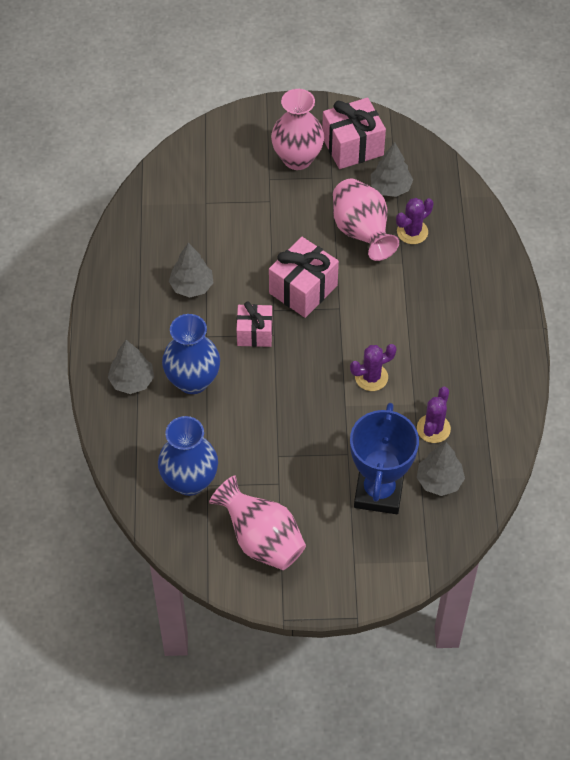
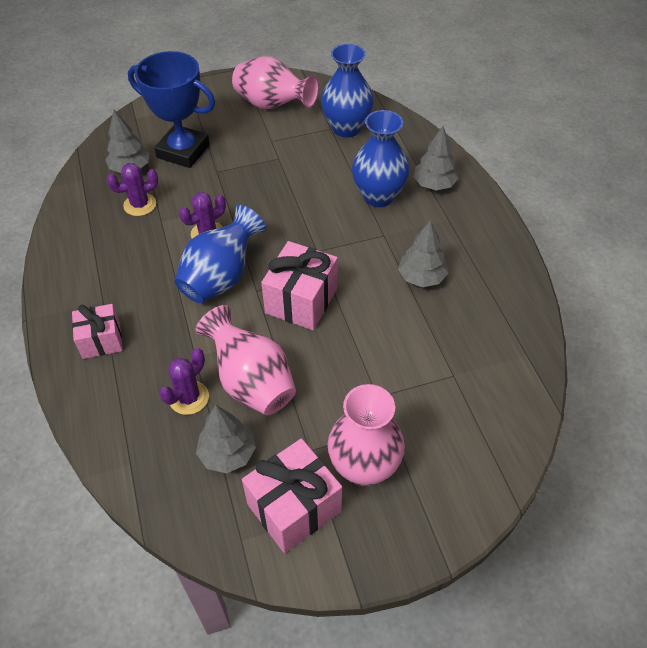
camera: 165 degrees right, 5 degrees down
pink gift [236,302,272,347] -> pink gift moved to [72,304,123,359]
blue trophy [350,403,419,514] -> blue trophy turned 60 degrees counterclockwise [128,51,215,168]
purple cactus [417,387,451,443] -> purple cactus turned 60 degrees clockwise [106,163,159,216]
none -> blue vase [174,205,266,303]

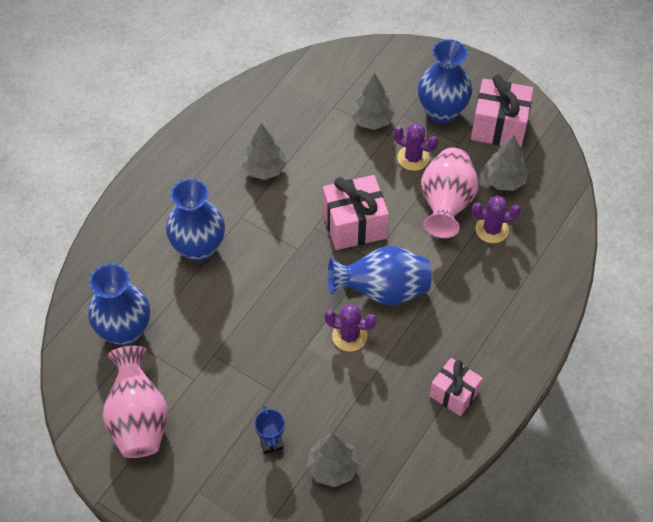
camera: 130 degrees left, 5 degrees up
pink gift [72,304,123,359] -> pink gift moved to [429,358,483,416]
purple cactus [106,163,159,216] -> purple cactus moved to [393,123,438,171]
blue trophy [128,51,215,168] -> blue trophy [254,405,285,454], size x0.42
pink vase [328,384,405,486] -> blue vase [418,39,472,123]
grey tree [413,126,459,190] -> grey tree moved to [351,73,395,130]

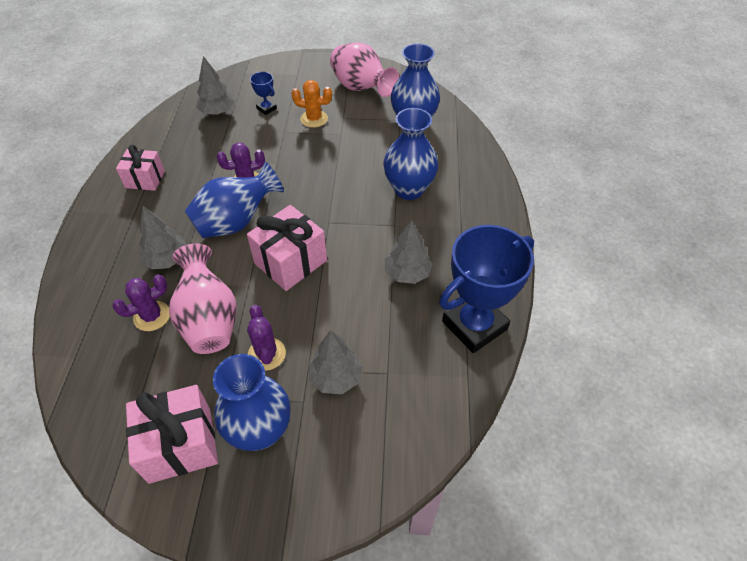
camera: 150 degrees right, 5 degrees down
purple cactus [393,123,438,171] -> purple cactus turned 75 degrees clockwise [247,305,286,371]
grey tree [483,135,528,191] -> grey tree moved to [139,206,187,269]
none -> orange cactus [291,80,332,128]
none -> blue trophy [439,225,534,353]

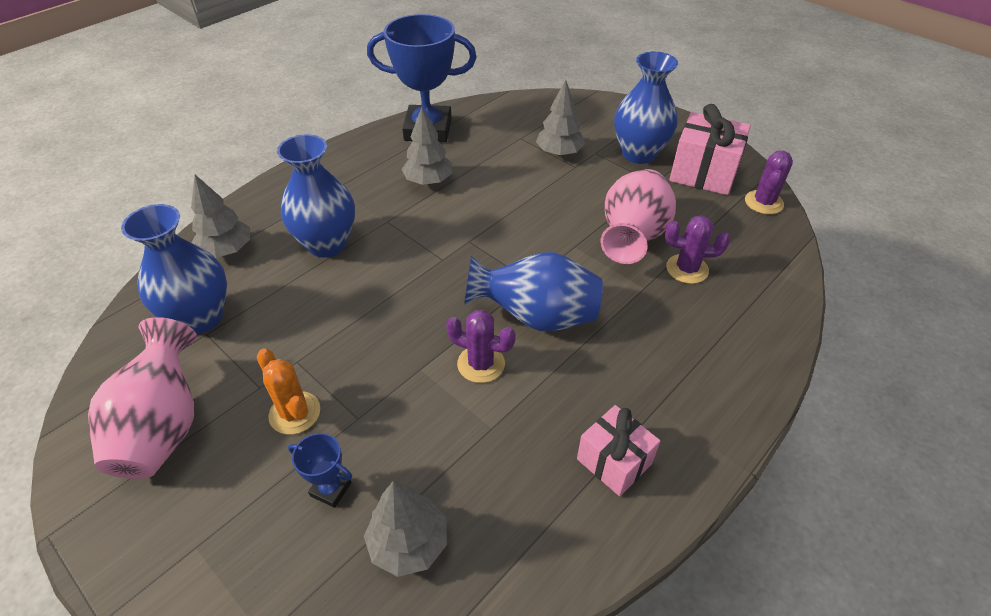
camera: 140 degrees left, 5 degrees down
grey tree [139,206,187,269] -> grey tree moved to [191,175,250,258]
pink gift [247,205,327,291] -> none
purple cactus [247,305,286,371] -> purple cactus moved to [745,151,793,214]
blue trophy [250,72,277,115] -> blue trophy turned 60 degrees counterclockwise [288,433,352,508]

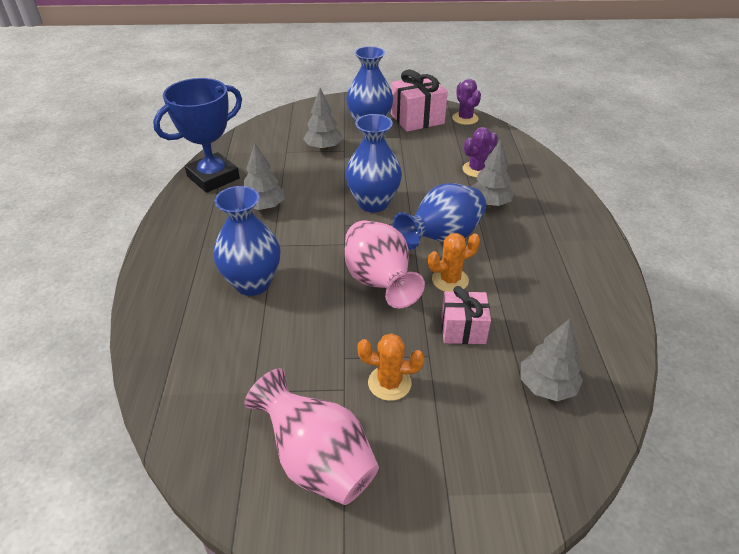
camera: 45 degrees left, 5 degrees down
blue vase [121,204,227,334] -> blue vase moved to [345,114,402,212]
grey tree [191,175,250,258] -> grey tree moved to [471,139,514,206]
blue trophy [288,433,352,508] -> none
purple cactus [446,310,516,383] -> orange cactus [428,233,480,292]
pink gift [577,405,660,496] -> pink gift moved to [441,286,491,344]
pink vase [600,169,676,264] -> pink vase moved to [344,220,425,309]

